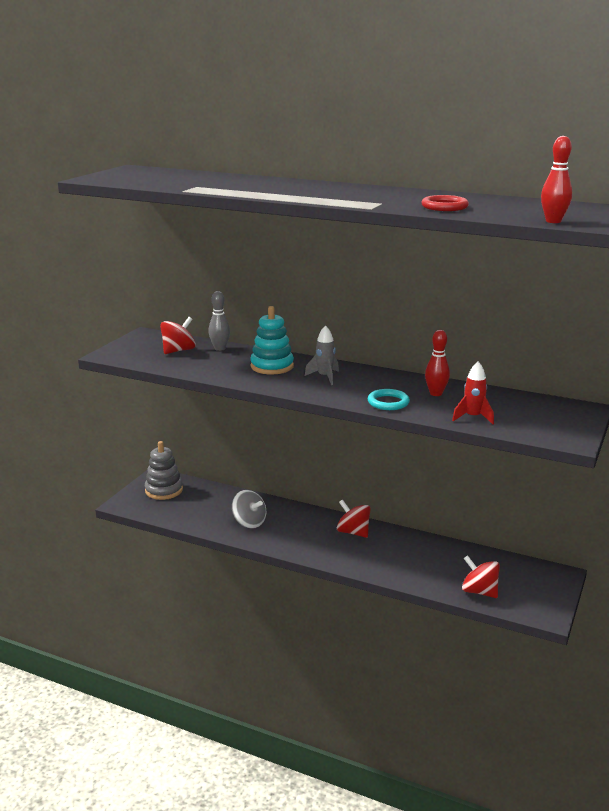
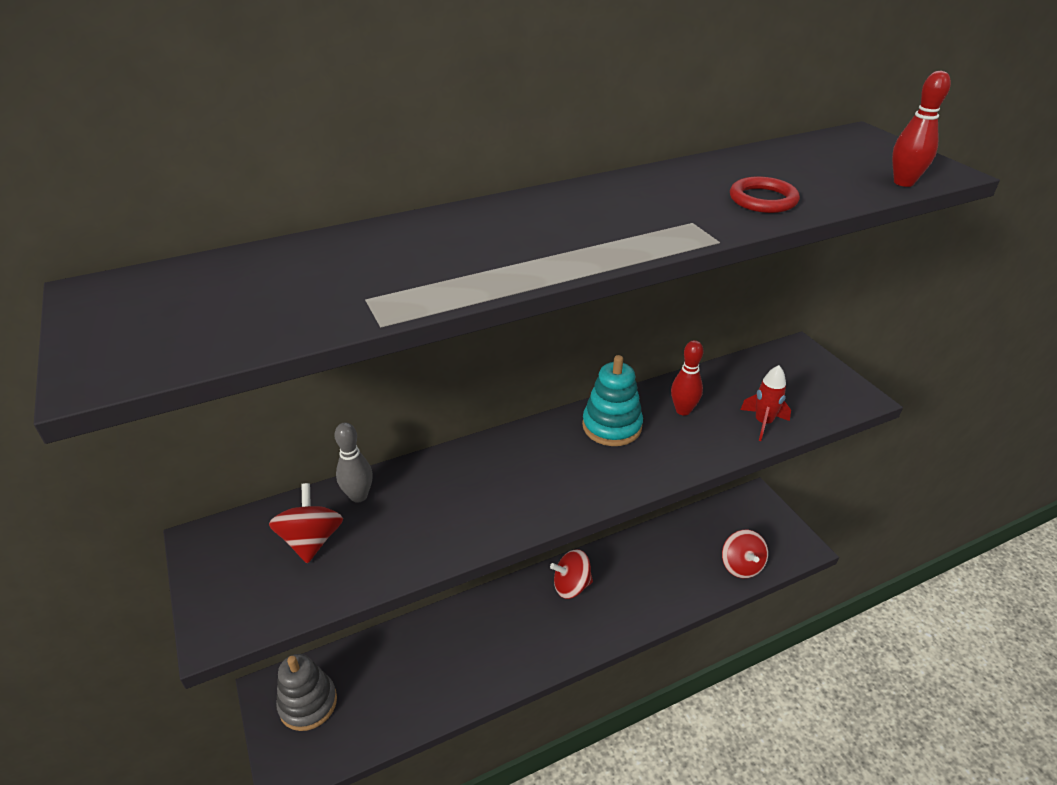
camera: 50 degrees left, 15 degrees up
grey spinning top [232,490,266,529] -> none
turquoise stacking toy [250,306,294,374] -> turquoise stacking toy moved to [582,355,643,446]
grey rocket [305,325,339,385] -> none
turquoise ring [368,389,410,410] -> none
red spinning top [462,555,500,598] -> red spinning top turned 90 degrees counterclockwise [722,530,768,578]

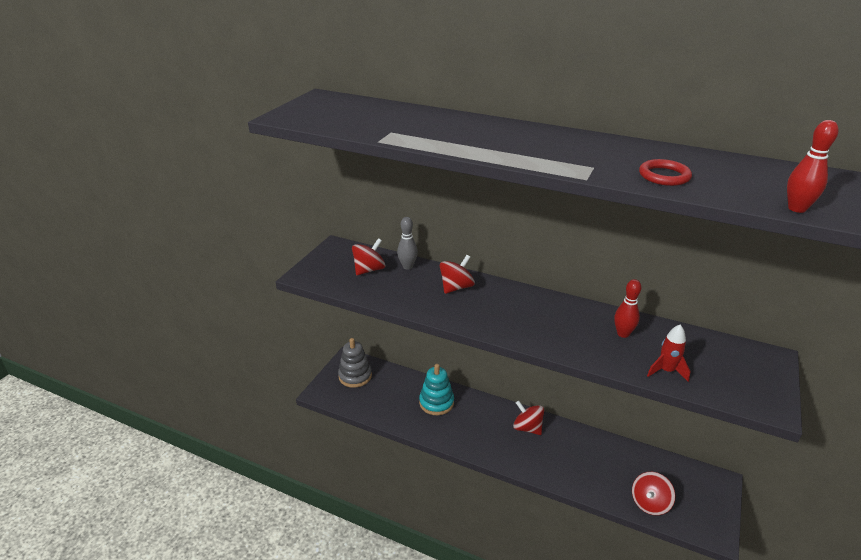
camera: 50 degrees right, 5 degrees down
turquoise stacking toy [582,355,643,446] -> turquoise stacking toy moved to [419,364,454,415]
none -> red spinning top [440,255,475,294]

